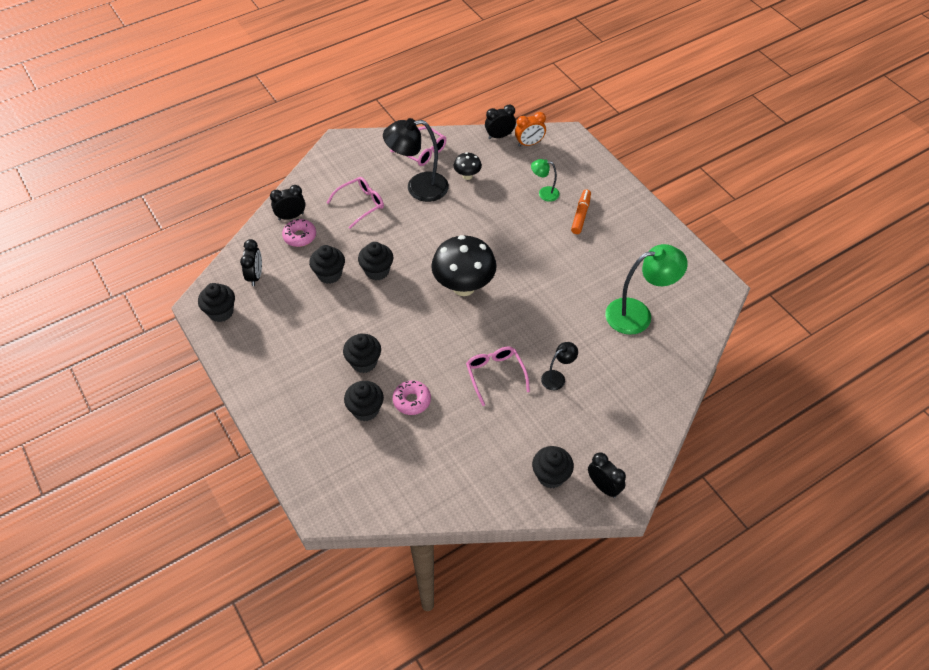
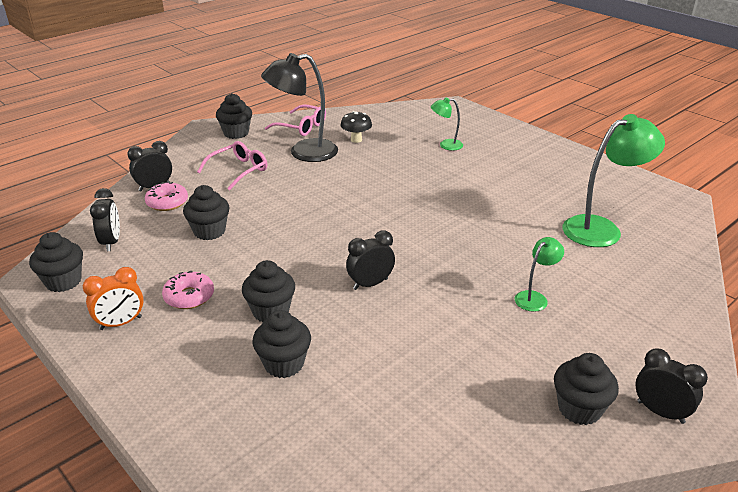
camera: 10 degrees left, 20 degrees down
black cupcake [358,242,393,280] -> black cupcake moved to [216,93,252,139]
pink donut [393,380,431,415] -> pink donut moved to [162,271,214,309]
black mushroom [431,235,497,296] -> none
pink glasses [466,347,530,406] -> none
black clock [485,105,516,139] -> black clock moved to [346,230,395,290]
orange clock [515,112,546,147] -> orange clock moved to [83,267,144,330]
black lamp [541,342,578,390] -> green lamp [515,237,564,312]
orange marker [571,189,591,234] -> none

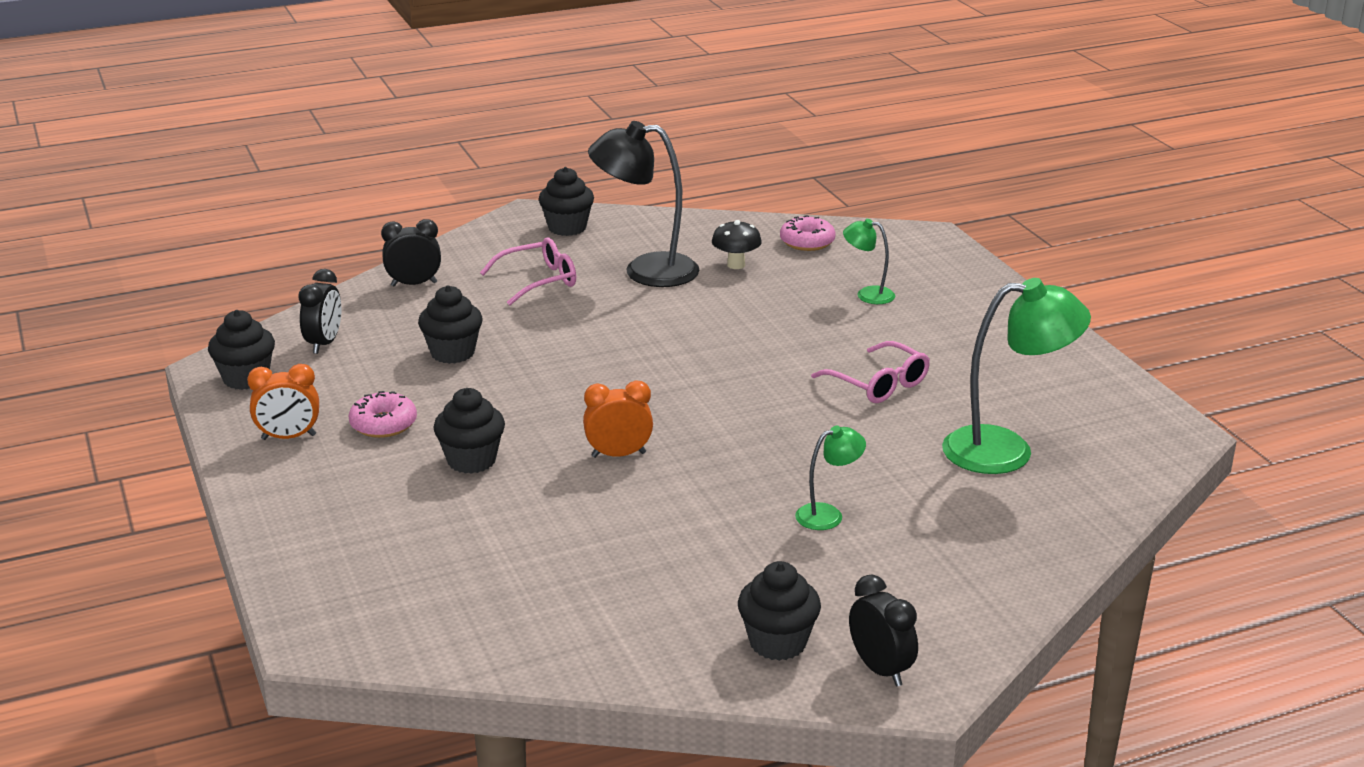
camera: 20 degrees right, 5 degrees down
pink donut [145,182,188,211] -> pink donut moved to [780,215,835,251]
black cupcake [252,310,311,378] -> none
pink glasses [265,104,326,136] -> pink glasses moved to [811,341,930,403]
black clock [346,230,395,290] -> orange clock [583,380,653,458]

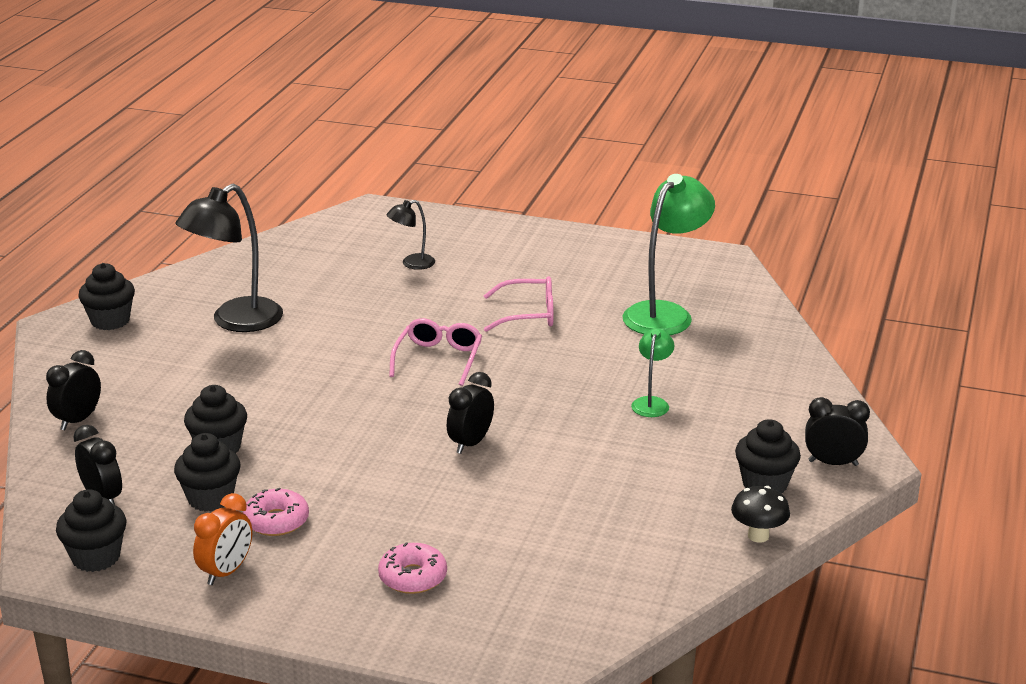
camera: 50 degrees left, 0 degrees up
black cupcake [434,388,505,474] -> black cupcake moved to [174,433,241,512]
pink glasses [480,238,576,305] -> pink glasses moved to [389,318,482,386]
orange clock [583,380,653,458] -> black clock [447,372,494,454]
black mushroom [712,220,762,269] -> black mushroom moved to [731,486,790,543]
pink donut [780,215,835,251] -> pink donut moved to [378,542,447,594]
green lamp [843,219,895,304] -> black lamp [387,200,435,270]

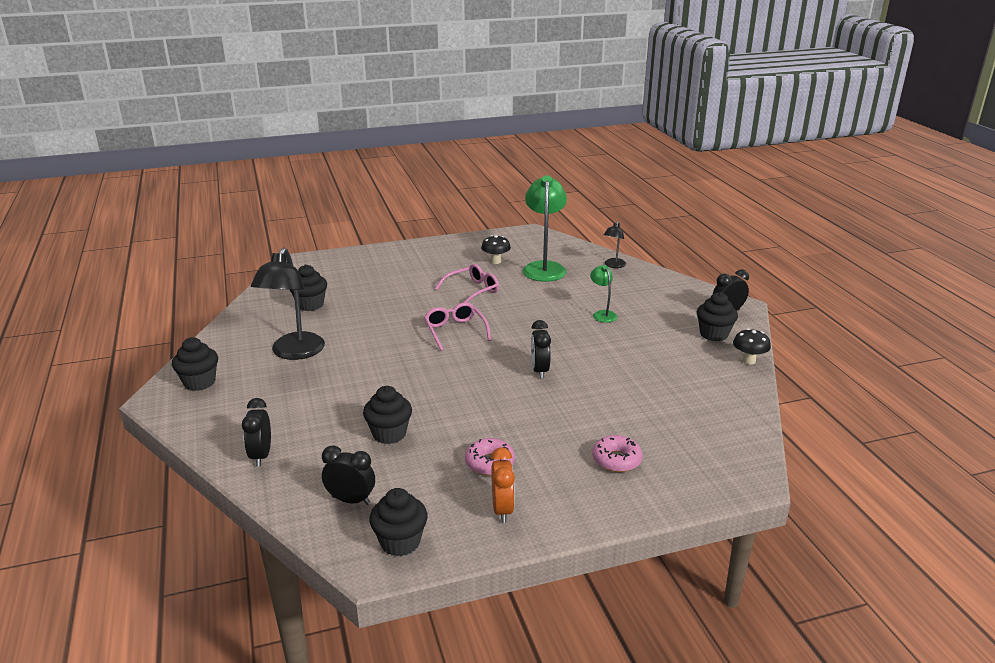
camera: 35 degrees left, 0 degrees up
black cupcake [174,433,241,512] -> black cupcake moved to [290,265,327,311]
black lamp [387,200,435,270] -> black lamp moved to [604,222,626,268]
none -> black mushroom [481,235,511,264]

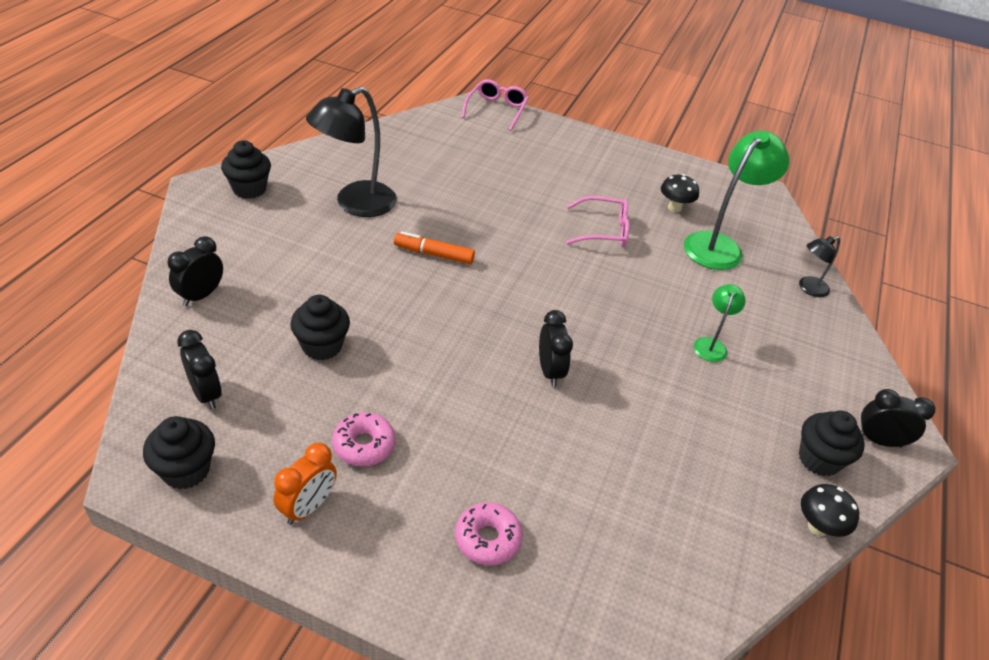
camera: 35 degrees right, 15 degrees up
black cupcake [290,265,327,311] -> none
pink glasses [424,302,491,351] -> pink glasses moved to [462,79,529,131]
black clock [531,320,551,379] -> black clock turned 135 degrees clockwise [539,310,573,387]
none -> orange marker [394,231,475,264]

